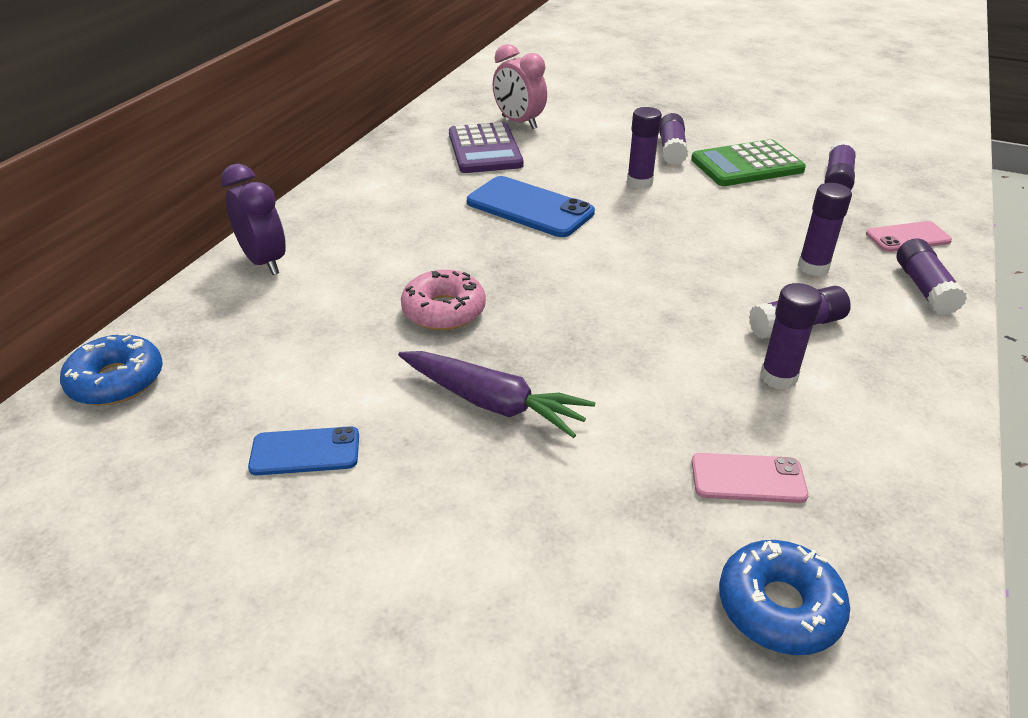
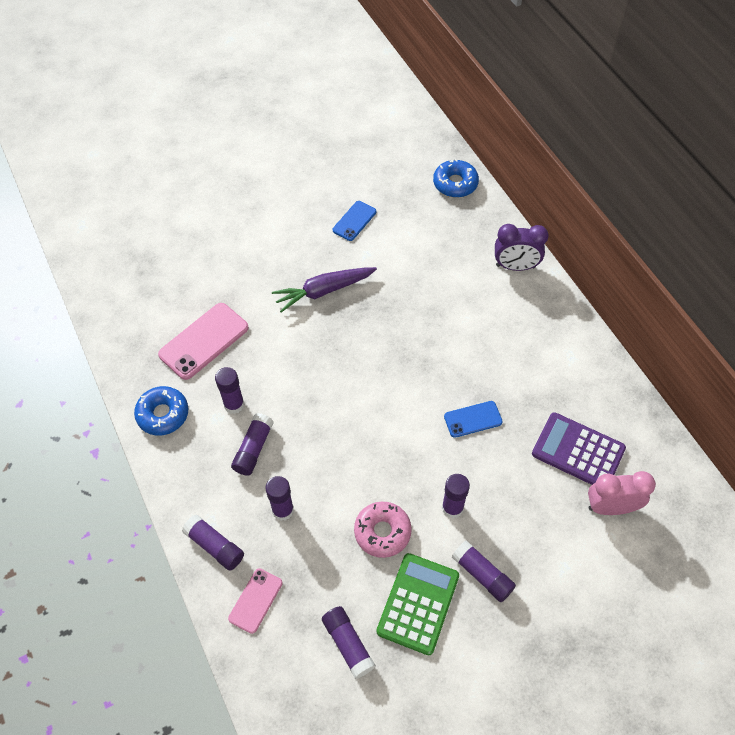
camera: 130 degrees right, 20 degrees up
pink donut [401,270,486,330] -> pink donut moved to [354,502,412,558]
blue phone [467,176,595,237] -> blue phone [444,401,503,438], size x0.59
pink phone [692,453,809,503] -> pink phone [158,303,249,380], size x1.69
blue donut [719,540,850,655] -> blue donut moved to [134,386,188,436]

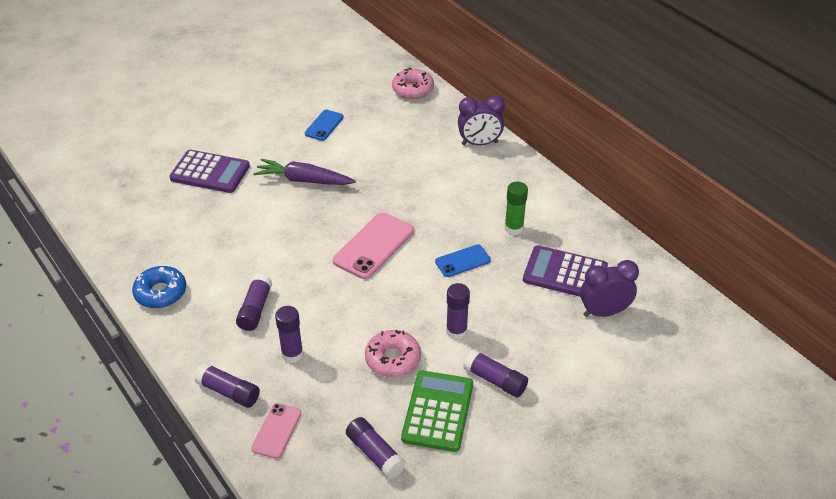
camera: 10 degrees left, 15 degrees down
pink phone [158,303,249,380] -> pink phone moved to [333,213,414,279]
purple glue stick [215,367,244,414] -> none
purple carrot [272,267,377,312] -> purple carrot turned 45 degrees clockwise [253,159,356,185]
blue donut [433,159,479,198] -> pink donut [392,68,434,99]
pink clock [588,471,656,515] -> purple clock [580,260,639,317]
none -> purple calculator [169,150,250,193]
none -> green glue stick [504,182,528,235]

